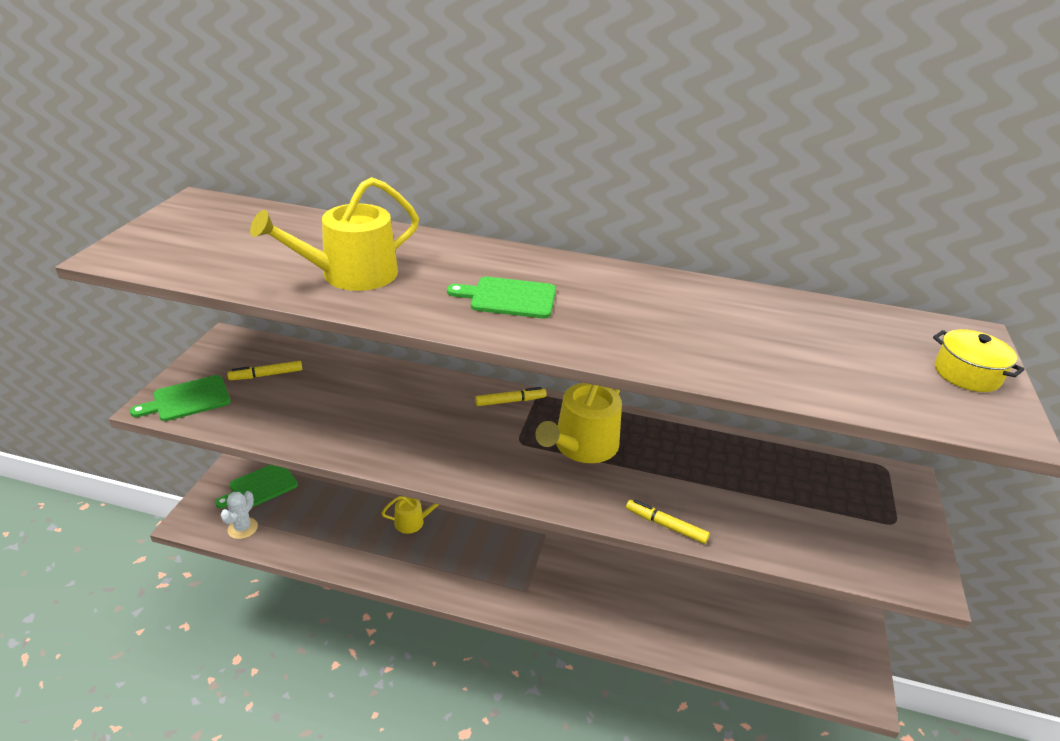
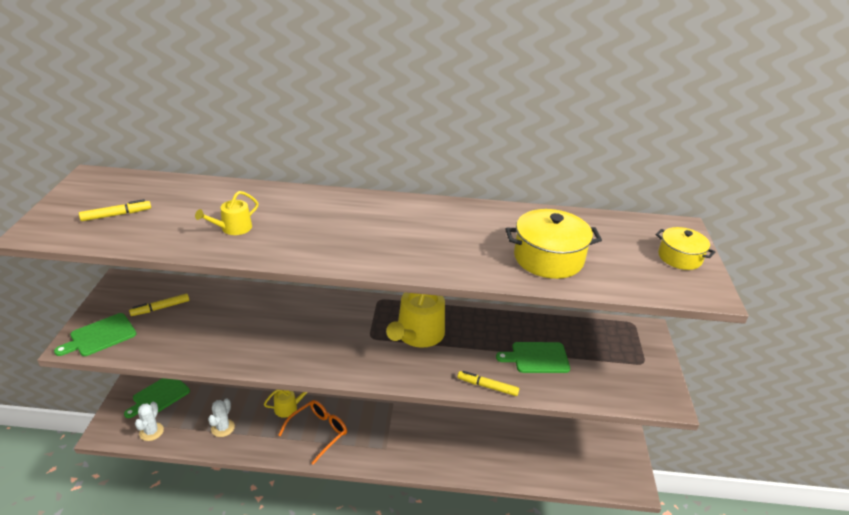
camera: 10 degrees left, 0 degrees up
yellow watering can [250,177,419,291] -> yellow watering can [195,191,258,235], size x0.52
green cutting board [447,277,556,318] -> green cutting board moved to [496,342,570,373]
yellow marker [475,387,547,406] -> yellow marker moved to [79,199,151,221]
none -> white cactus [208,398,235,437]
none -> orange glasses [279,400,347,465]
none -> yellow pot [505,209,602,279]

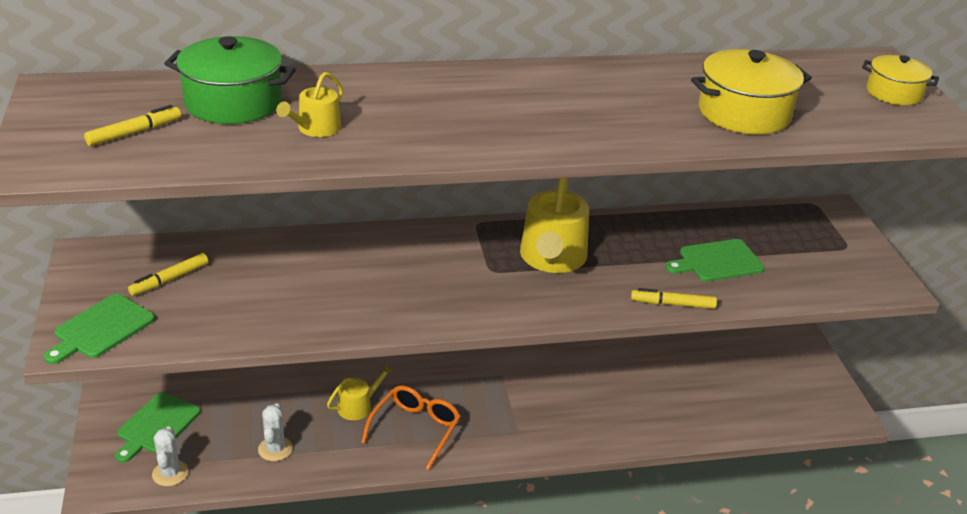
camera: 15 degrees left, 0 degrees up
none -> green pot [164,36,296,124]

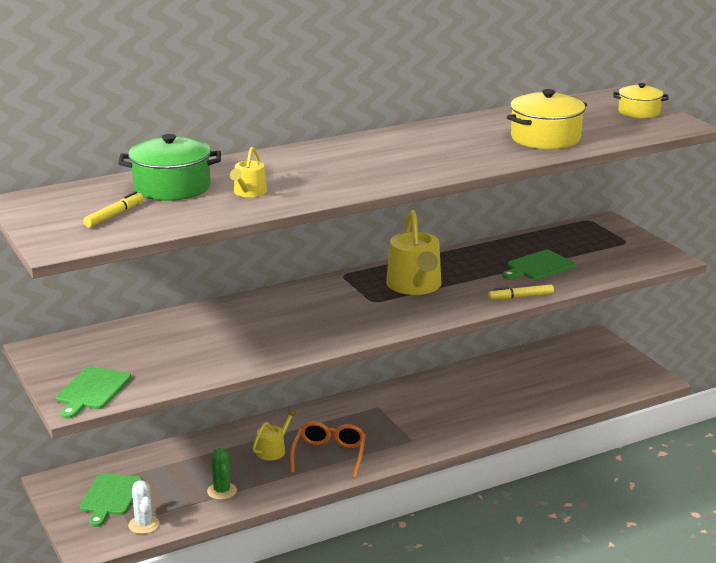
camera: 15 degrees left, 10 degrees down
yellow marker [128,253,208,296] -> none
white cactus [258,403,293,461] -> green cactus [207,448,237,500]

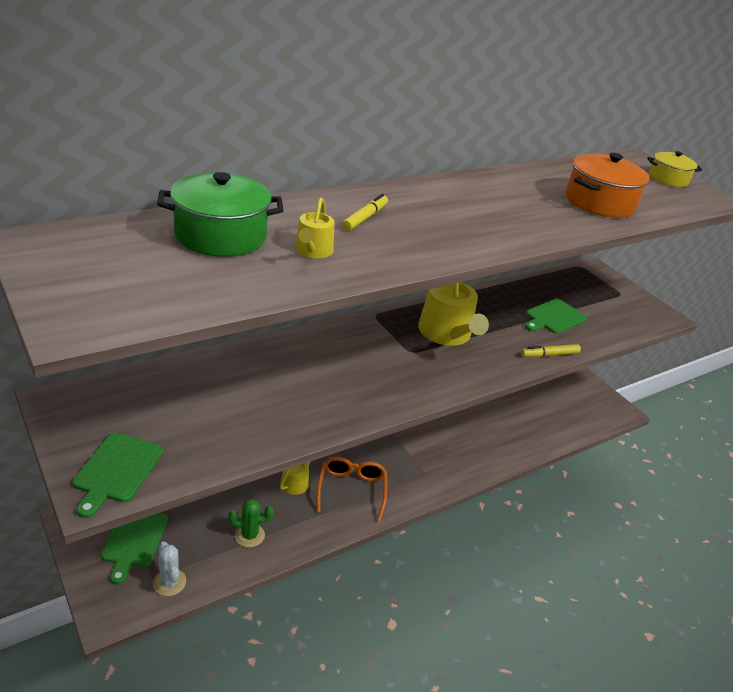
camera: 10 degrees left, 10 degrees up
yellow marker [83,191,144,228] -> yellow marker moved to [342,194,388,231]
green cactus [207,448,237,500] -> green cactus turned 75 degrees counterclockwise [228,499,274,547]
yellow pot [507,89,587,149] -> orange pot [566,153,650,218]

